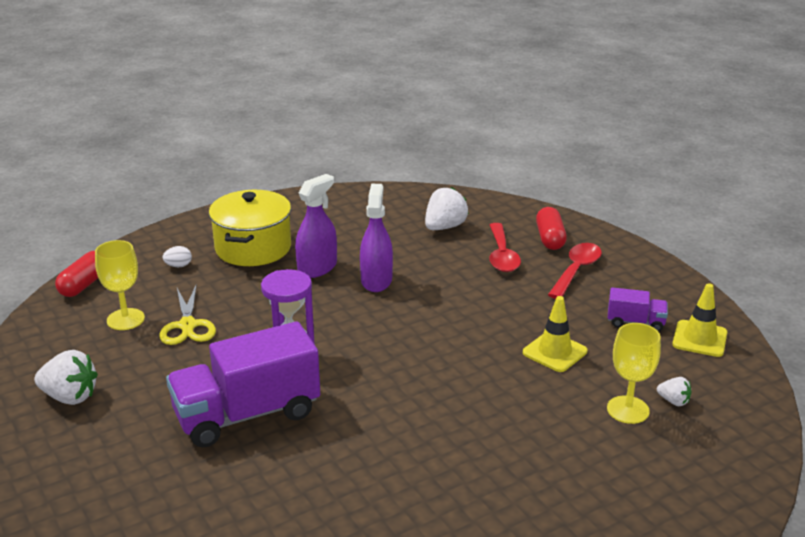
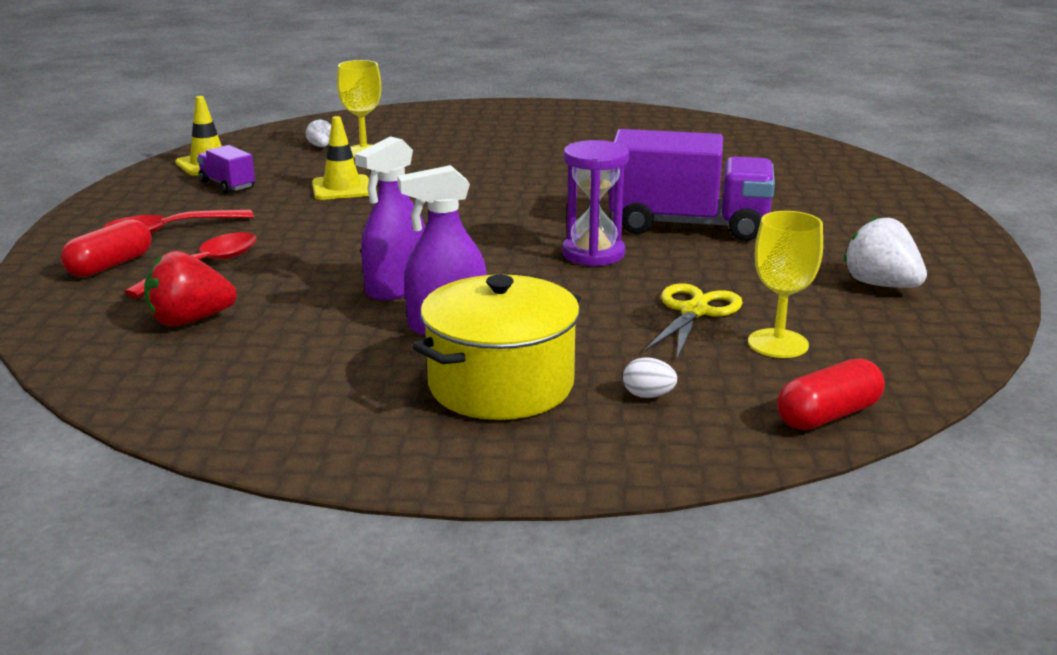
camera: 145 degrees left, 5 degrees down
white strawberry [425,187,469,230] -> red strawberry [144,251,237,326]

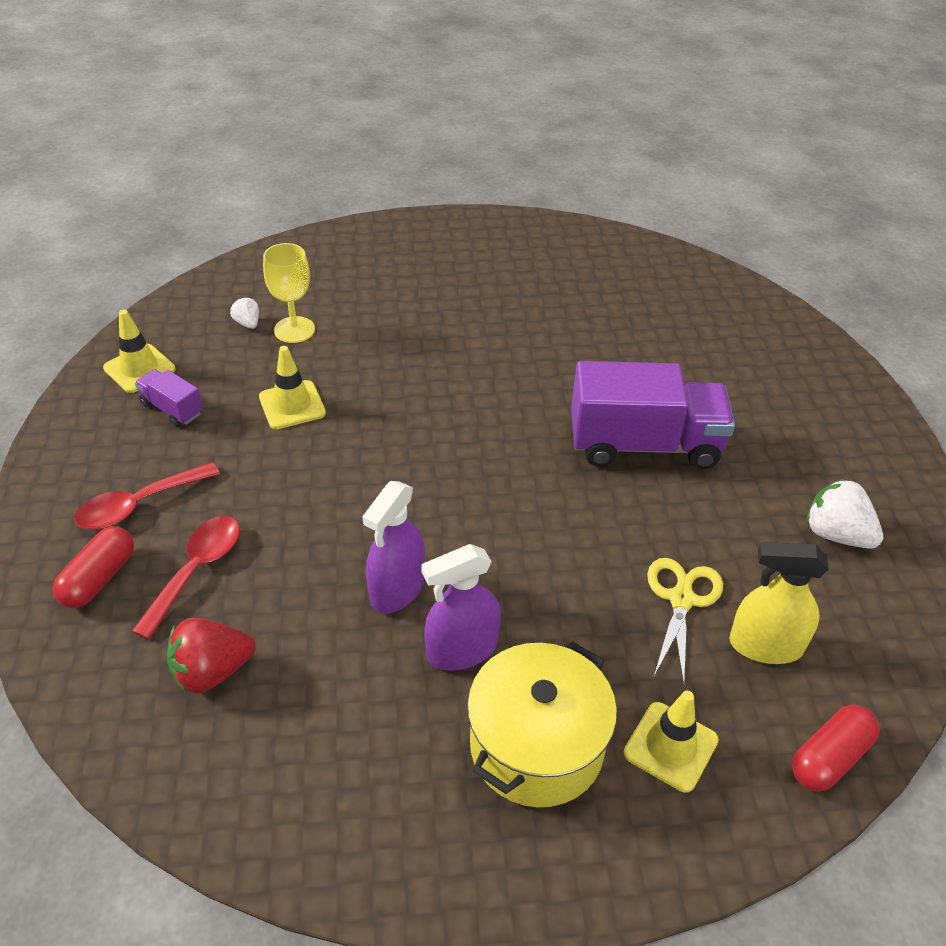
camera: 10 degrees left, 20 degrees up
purple hourglass [562,140,629,267] -> none
white egg [623,357,677,398] -> yellow traffic cone [624,691,719,792]
yellow goblet [748,211,823,358] -> yellow spray bottle [729,542,829,664]

